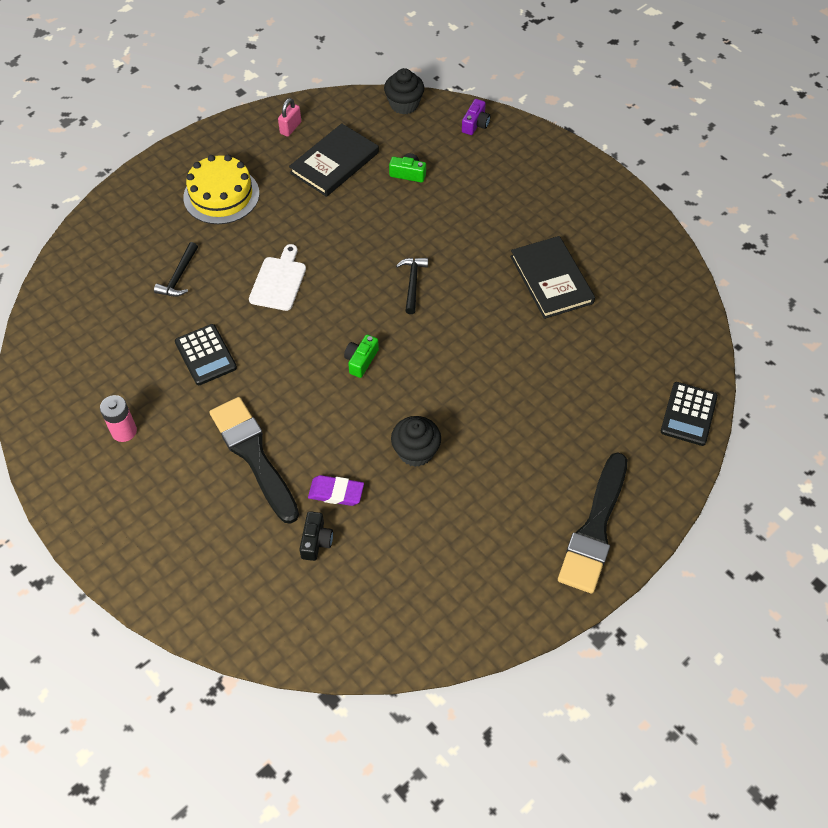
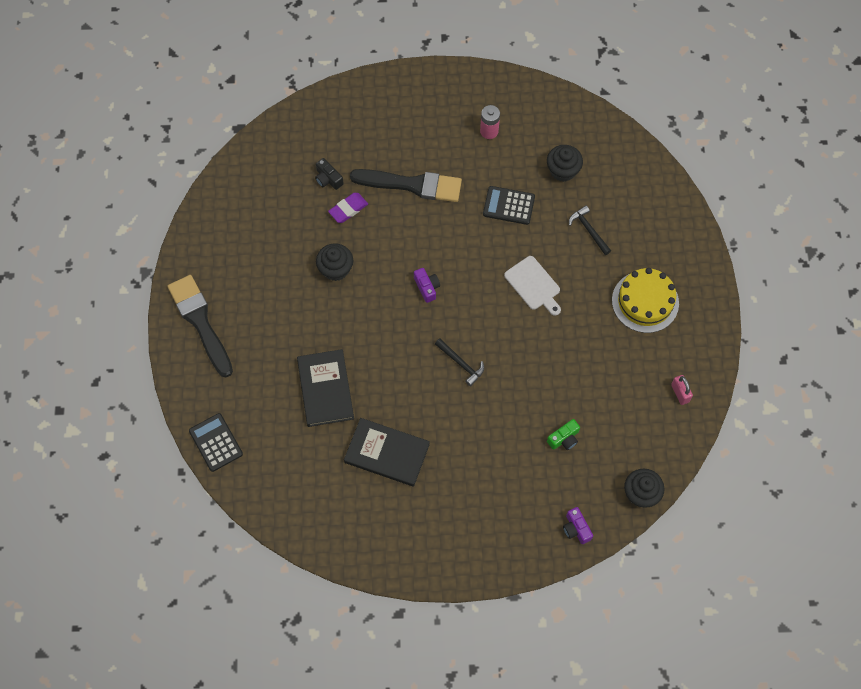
camera: 130 degrees right, 10 degrees up
black book [289,123,379,197] -> black book moved to [297,349,354,427]
green camera [344,335,379,378] -> purple camera [414,268,440,303]
none -> black cupcake [547,145,583,182]

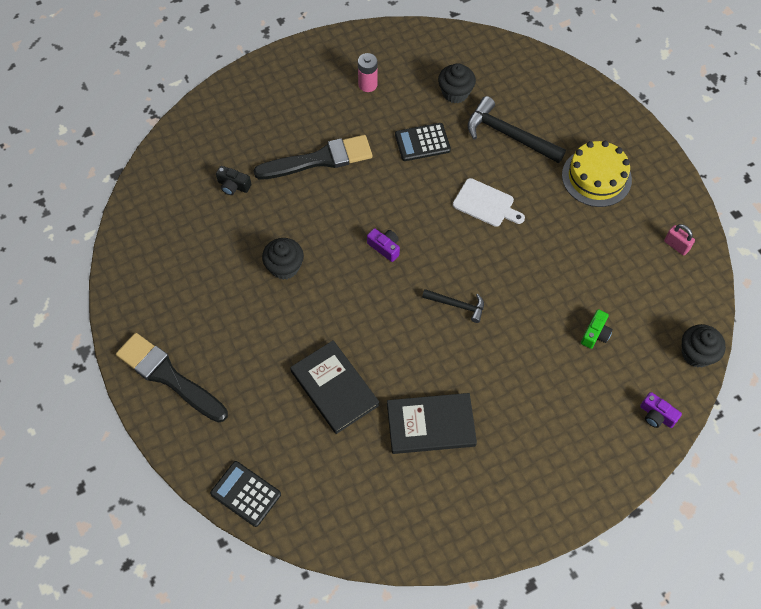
camera: 25 degrees left, 5 degrees down
purple eraser [328,193,368,223] -> none
black hammer [569,205,611,255] -> black hammer [468,96,566,163], size x1.78

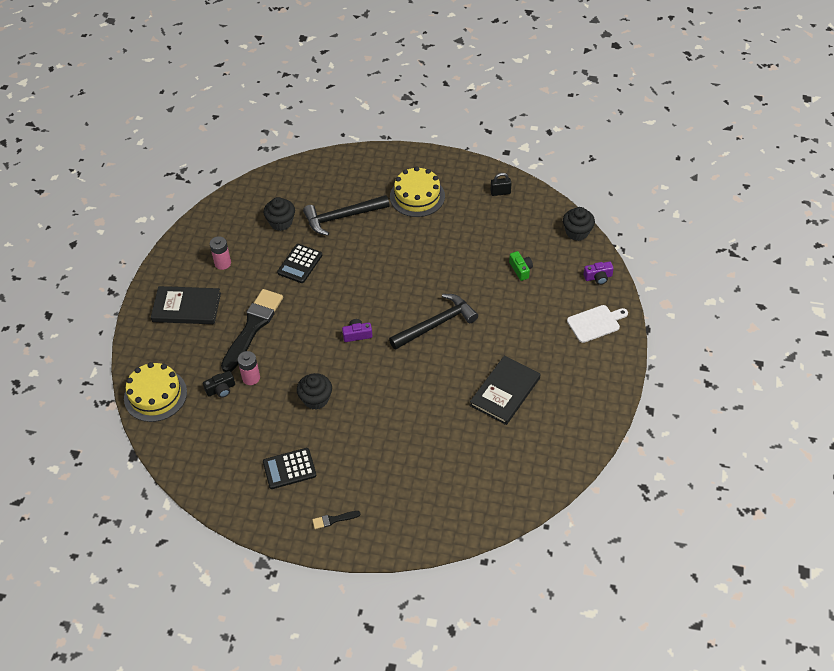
camera: 50 degrees left, 10 degrees down
black brush [116,333,228,423] -> black brush [312,511,361,529], size x0.41
black calculator [210,461,281,527] -> black calculator moved to [263,448,316,489]
black book [290,340,380,434] -> black book moved to [151,286,221,324]
black hammer [422,289,484,323] -> black hammer [389,294,478,350], size x1.78
white cutting board [453,178,525,227] -> white cutting board moved to [567,305,628,343]
pink padlock [664,224,695,256] -> black padlock [490,173,512,196]
none -> yellow cake [124,362,187,422]
none -> pink battery [238,351,260,385]

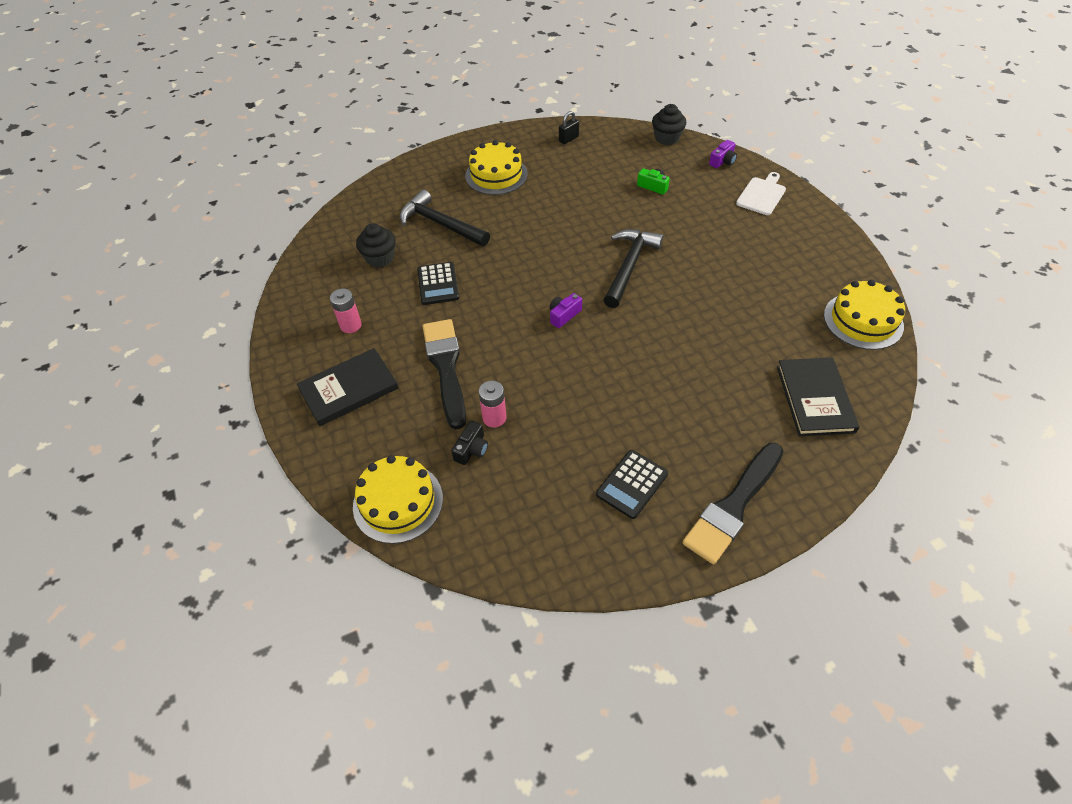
camera: 35 degrees left, 0 degrees up
black cupcake [297,373,332,410] -> none
black hammer [303,195,390,235] -> black hammer turned 90 degrees clockwise [400,190,490,246]
black brush [312,511,361,529] -> black brush [683,443,784,564], size x2.42
black book [470,355,541,425] -> black book moved to [777,357,860,436]
none -> yellow cake [824,280,905,350]

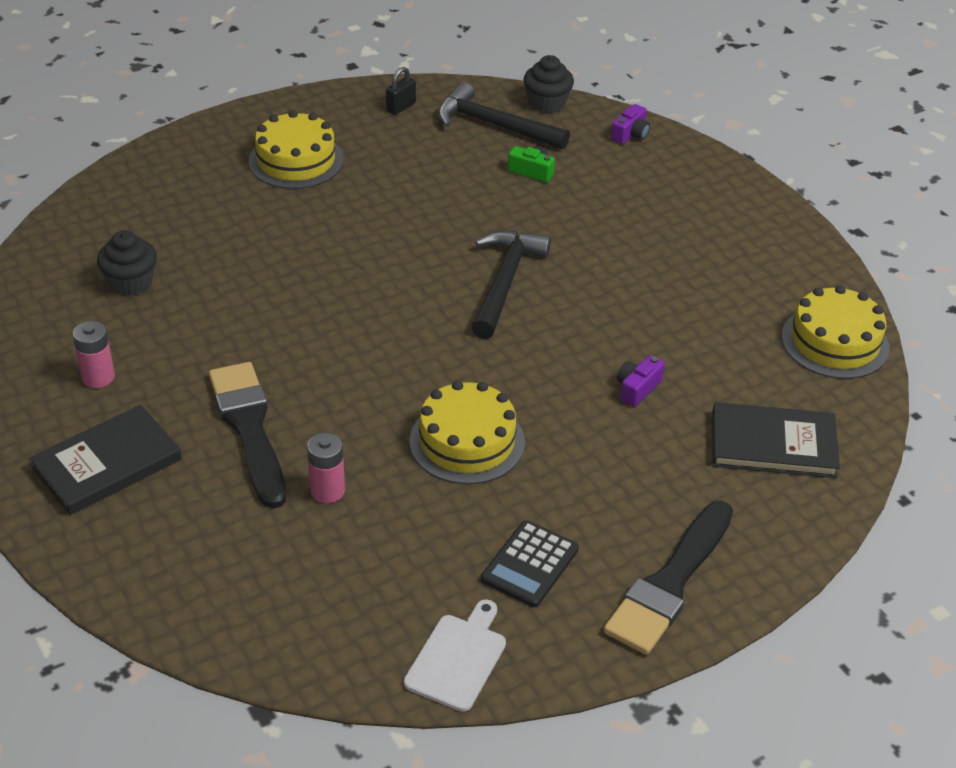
camera: 10 degrees left, 10 degrees down
yellow cake [353,455,443,544] -> yellow cake moved to [410,380,525,484]
black hammer [400,190,490,246] -> black hammer moved to [438,82,570,150]
black calculator [417,262,459,305] -> none
black camera [451,420,488,465] -> none
purple camera [550,293,582,328] -> purple camera moved to [617,355,665,407]
white cutting board [736,172,786,215] -> white cutting board moved to [404,599,506,712]
black book [777,357,860,436] -> black book turned 75 degrees counterclockwise [712,402,840,478]

